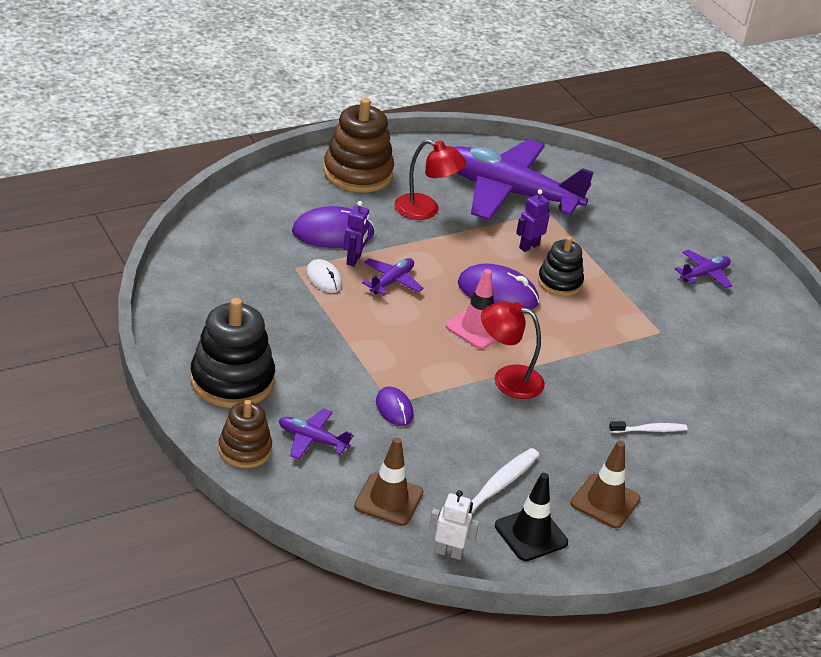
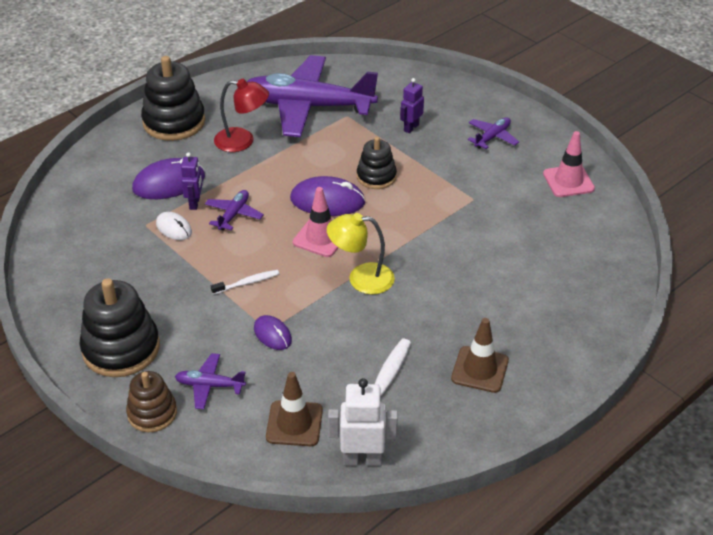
camera: 10 degrees left, 5 degrees up
brown stacking toy [323,98,394,193] -> black stacking toy [141,56,205,141]
white robot [429,490,479,560] -> white robot [328,378,398,466], size x1.54
red lamp [481,301,545,399] -> yellow lamp [327,213,395,295]
black traffic cone [495,473,568,561] -> none
purple robot [516,189,550,252] -> purple robot moved to [400,78,424,133]
white toothbrush [609,421,687,433] -> white toothbrush moved to [211,270,279,295]
none -> pink traffic cone [543,131,595,197]

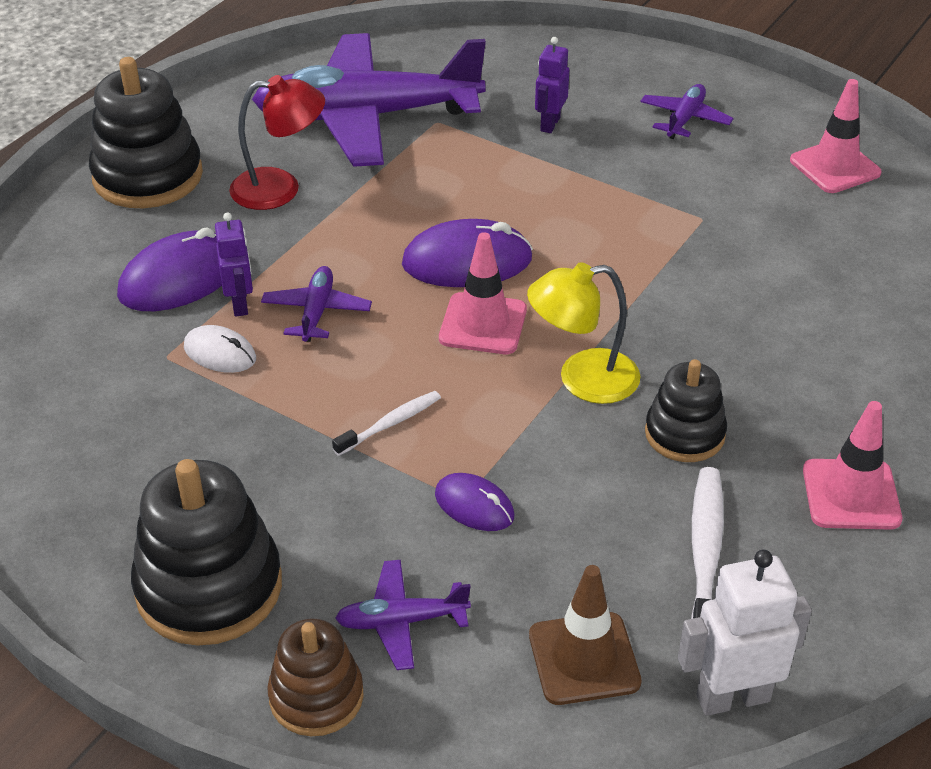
camera: 15 degrees left, 0 degrees up
black stacking toy [357,137,397,189] -> black stacking toy moved to [645,359,727,462]
brown traffic cone [451,318,509,393] -> pink traffic cone [803,401,902,530]

